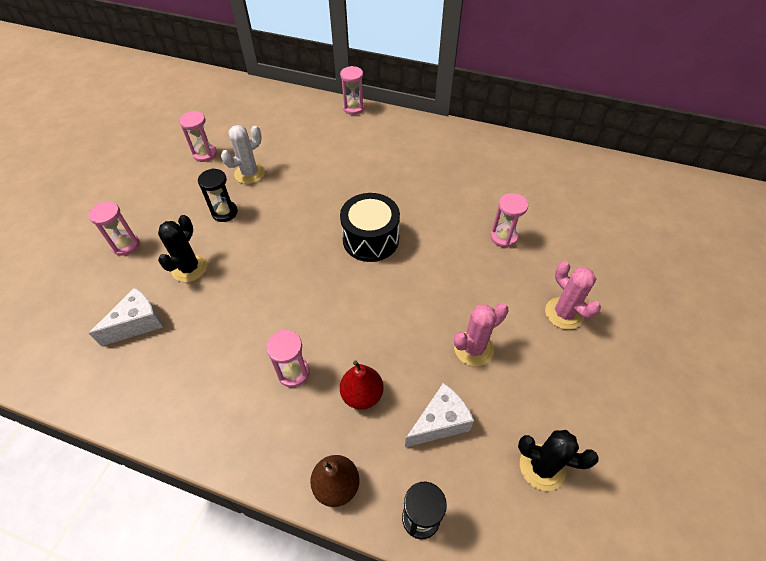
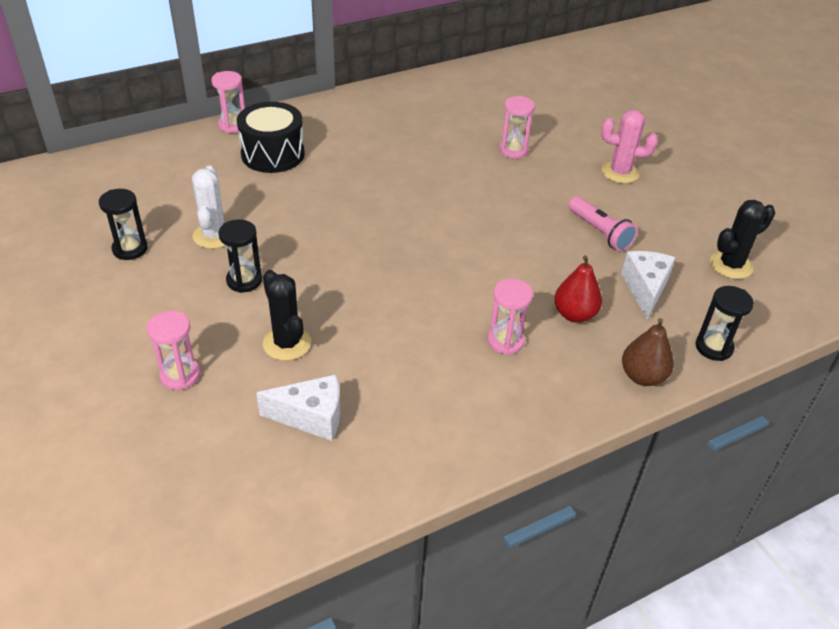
camera: 50 degrees left, 10 degrees down
white cheese [89,287,163,346] -> white cheese turned 90 degrees clockwise [256,374,340,441]
pink hourglass [179,111,217,162] -> black hourglass [99,189,148,260]
black drum [340,193,400,262] -> black drum moved to [237,102,305,173]
pink cactus [454,303,508,366] -> pink flashlight [568,196,638,251]

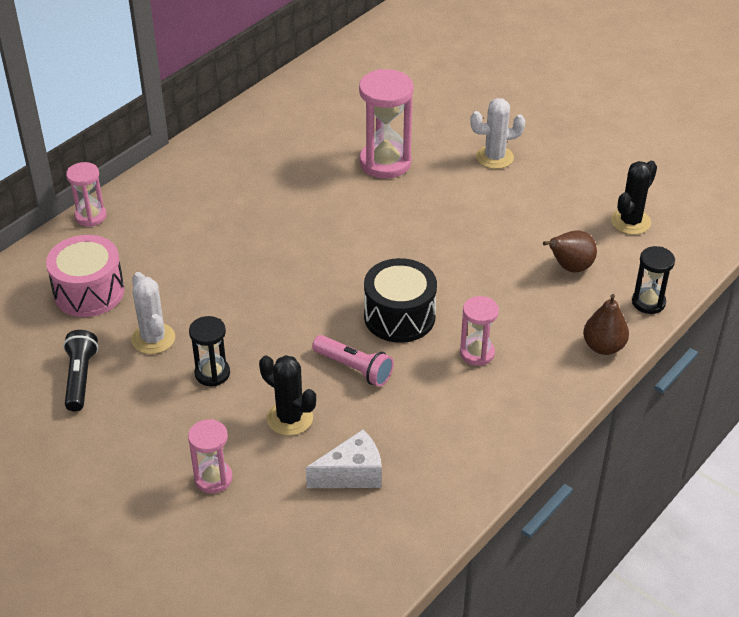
camera: 20 degrees left, 0 degrees up
black hourglass [99,189,148,260] -> black flashlight [63,330,98,411]
black drum [237,102,305,173] -> black drum moved to [364,258,437,343]
pink hourglass [499,96,535,159] -> pink hourglass [359,69,414,179], size x1.73
red pear [554,255,602,323] -> none
pink flashlight [568,196,638,251] -> pink flashlight moved to [312,335,394,387]
pink cactus [601,110,658,184] -> white cactus [470,98,525,169]
white cheese [621,251,675,320] -> brown pear [543,230,597,273]
none -> pink drum [46,235,125,317]

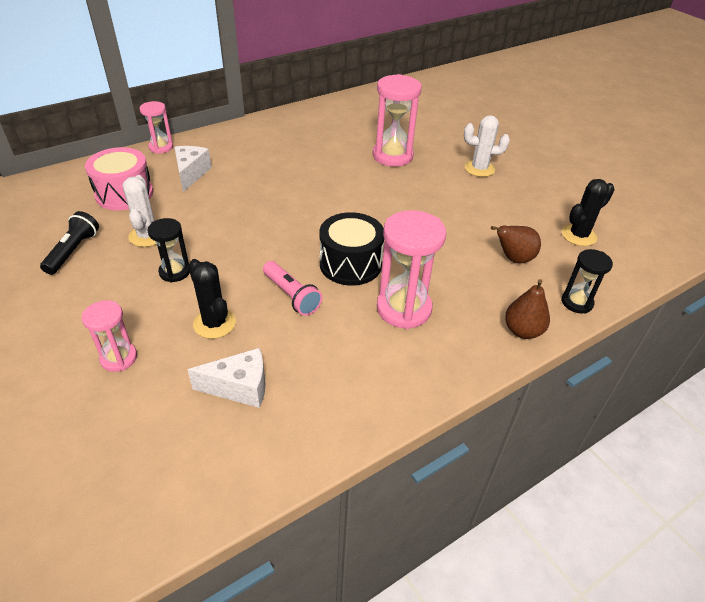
camera: 15 degrees right, 0 degrees up
pink hourglass [460,296,499,366] -> pink hourglass [377,210,446,329], size x1.73
none -> white cheese [174,146,212,192]

